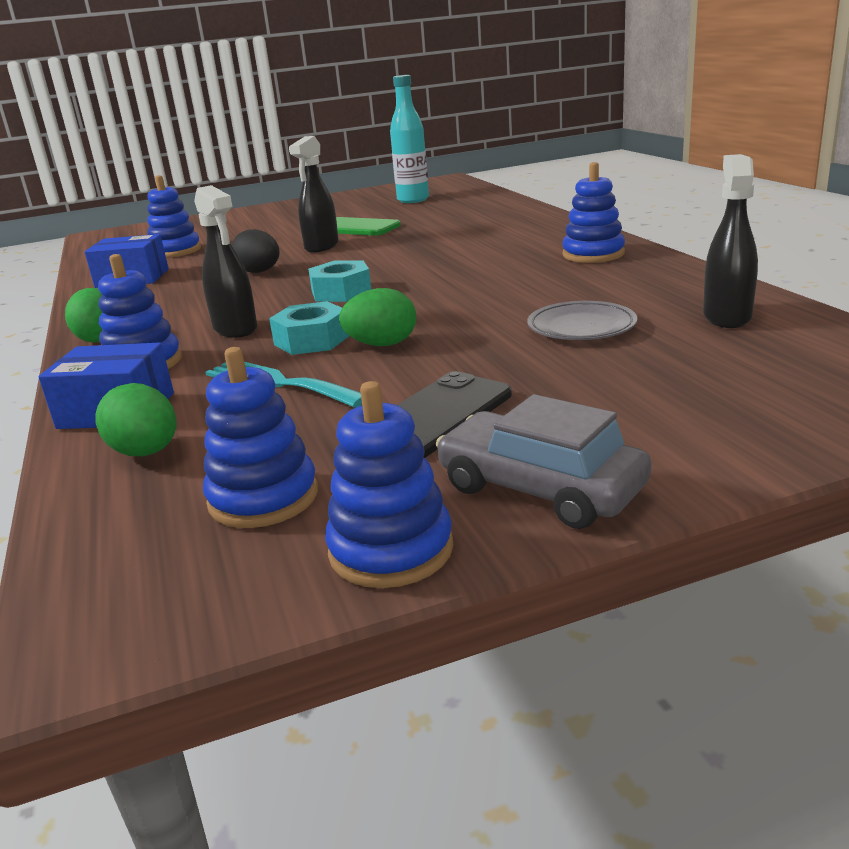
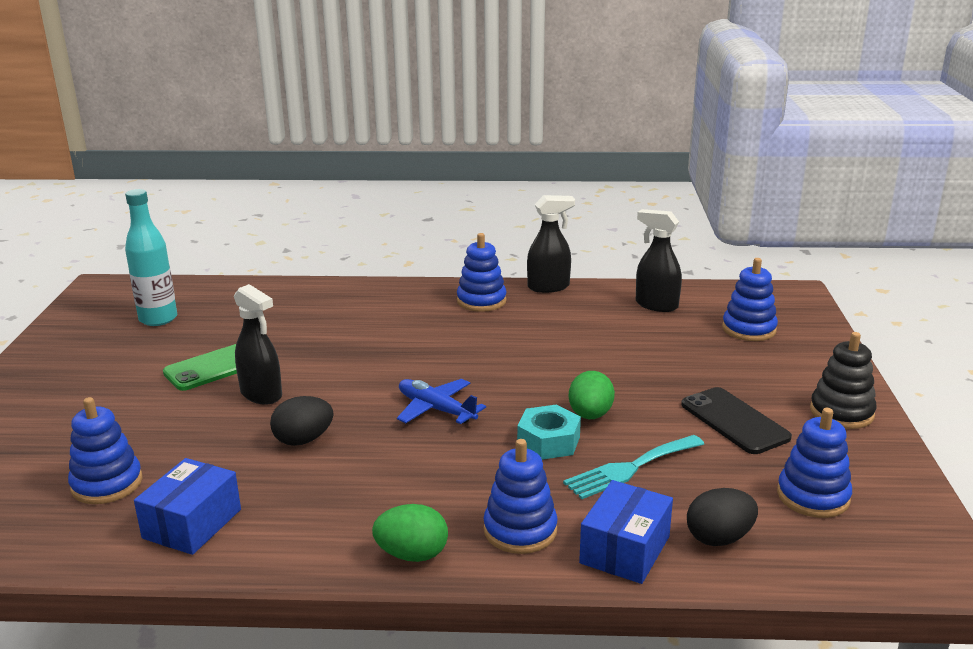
camera: 70 degrees left, 0 degrees up
green egg [95,383,176,456] -> black egg [687,488,758,546]
black spray bottle [194,185,257,338] -> black spray bottle moved to [527,195,575,293]
turquoise nut [308,261,371,302] -> blue plane [397,379,486,424]
blue stacking toy [325,381,453,588] -> blue stacking toy moved to [722,258,778,341]
grey car [436,394,652,529] -> black stacking toy [810,332,877,429]
grey plate [527,301,637,340] -> none

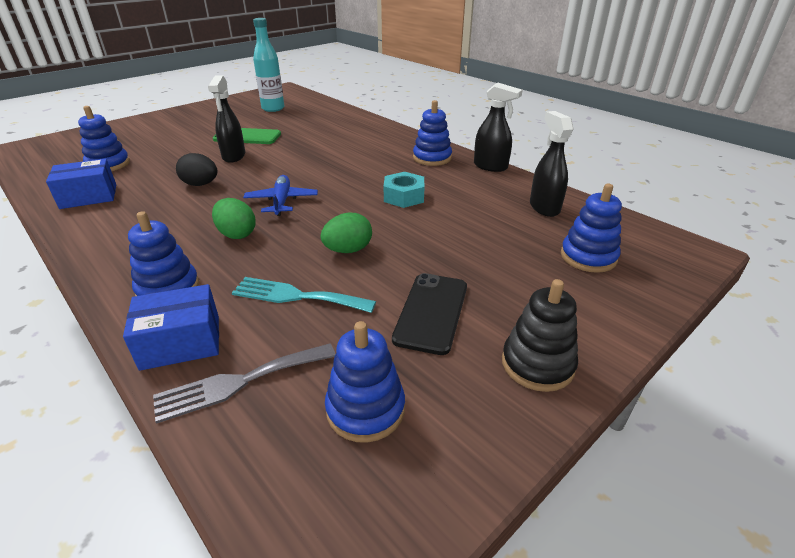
camera: 45 degrees right, 10 degrees up
green egg [372,504,448,562] -> green egg moved to [212,198,256,239]
turquoise nut [517,404,581,460] -> turquoise nut moved to [384,172,425,208]
black egg [687,488,758,546] -> grey fork [153,344,335,424]

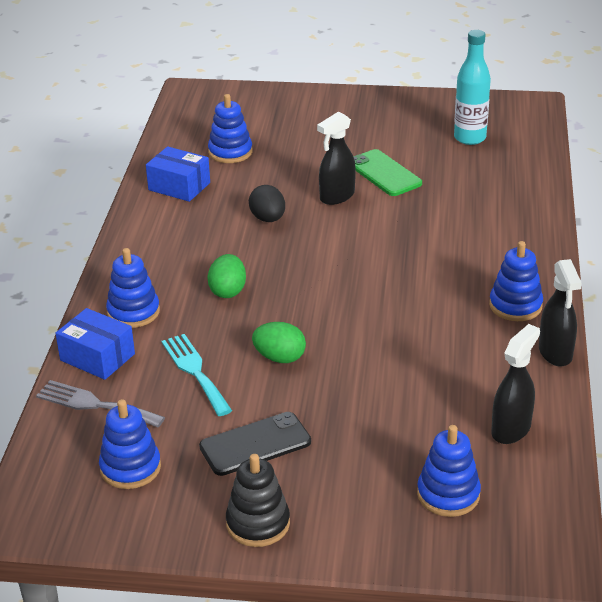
camera: 50 degrees right, 0 degrees up
blue plane [243,175,318,216] -> none
turquoise nut [384,172,425,208] -> none

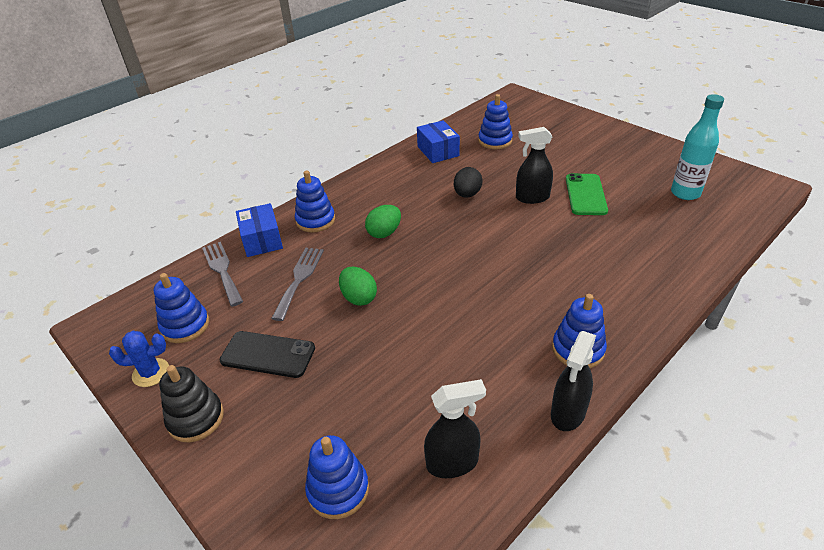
camera: 40 degrees right, 5 degrees up
turquoise fork [162,334,232,416] -> grey fork [271,248,324,321]
none -> blue cactus [109,331,169,387]

